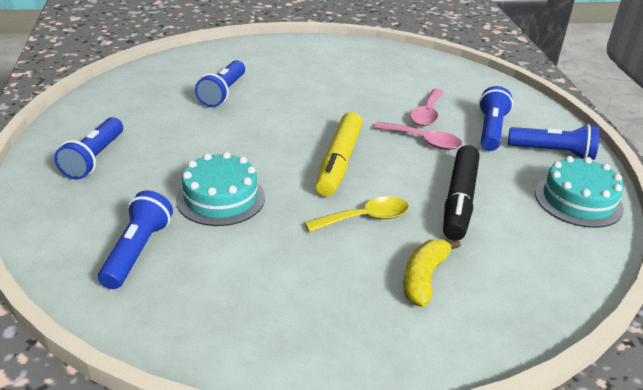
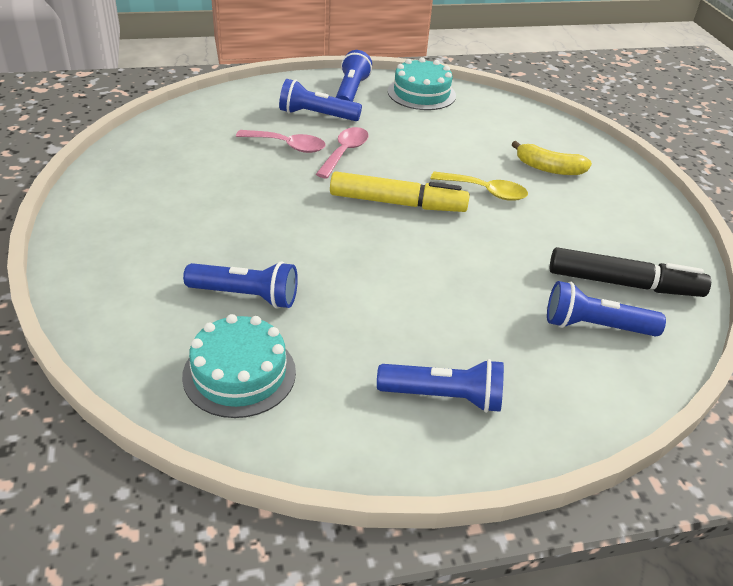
camera: 95 degrees left, 5 degrees up
turquoise cake [176,152,265,226] -> turquoise cake moved to [182,314,296,418]
yellow spoon [304,196,409,232] -> yellow spoon turned 135 degrees clockwise [431,171,528,201]
black marker [443,145,480,241] -> black marker moved to [550,247,711,297]

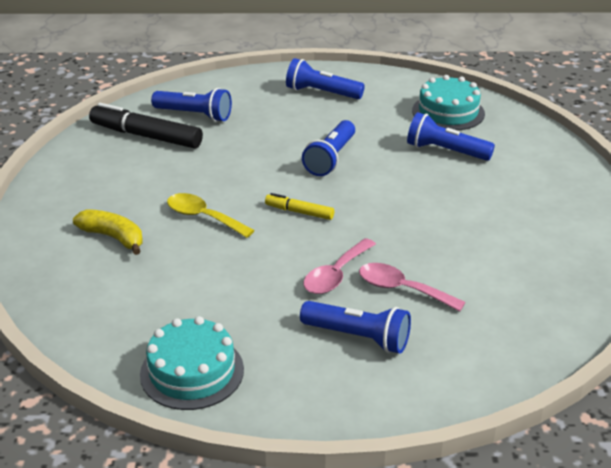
camera: 165 degrees left, 5 degrees down
yellow marker [330,171,470,212] -> yellow marker [265,193,334,220], size x0.52
blue flashlight [336,50,372,102] -> blue flashlight moved to [302,120,355,176]

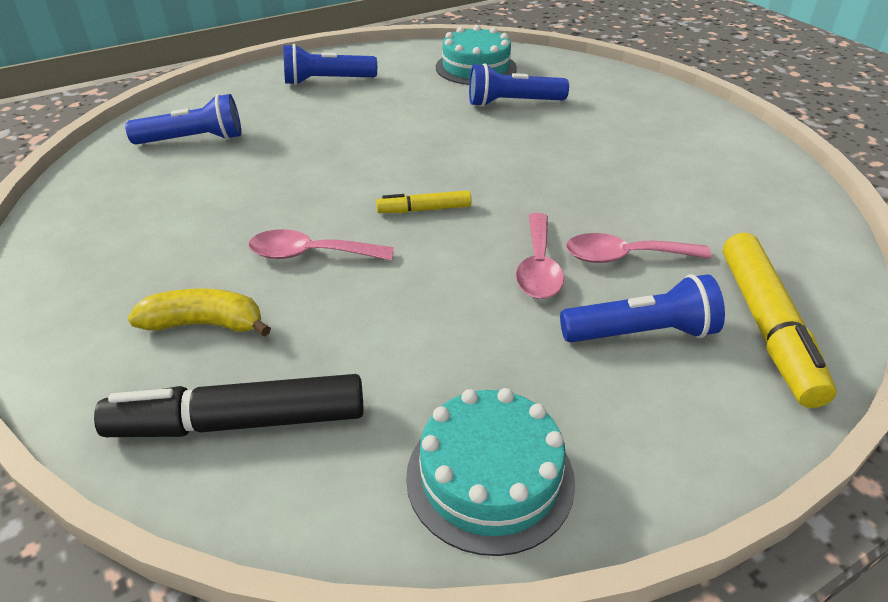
camera: 30 degrees left, 5 degrees up
black marker [89,103,203,149] -> black marker moved to [94,374,364,437]
yellow spoon [167,193,255,238] -> pink spoon [249,229,394,261]
blue flashlight [302,120,355,176] -> none
none -> yellow marker [723,232,837,408]

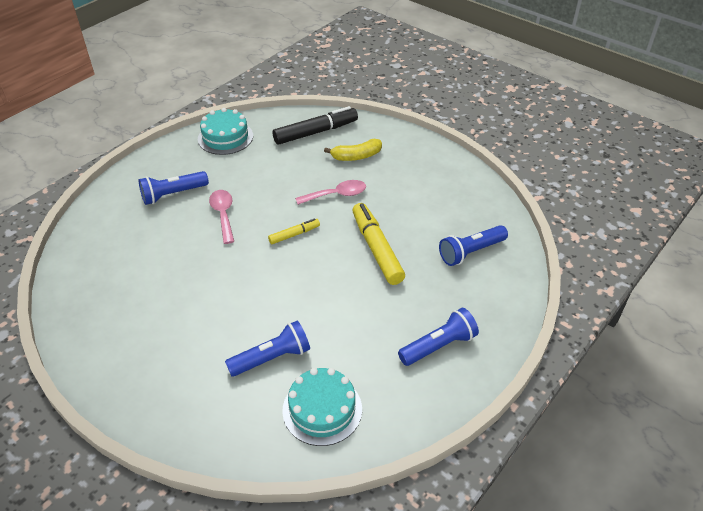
camera: 160 degrees right, 5 degrees up
pink spoon [566,233,712,263] -> none
yellow marker [723,232,837,408] -> yellow marker moved to [352,203,405,285]

